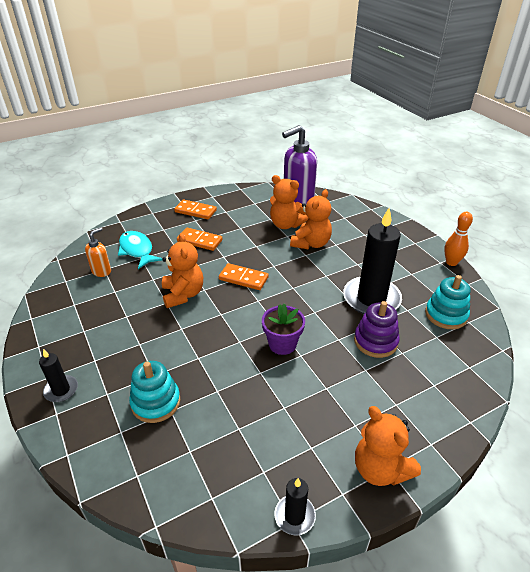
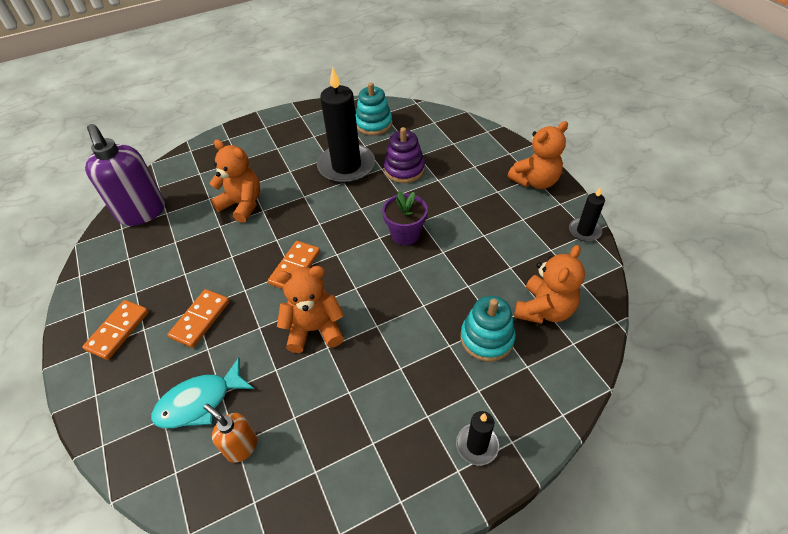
camera: 85 degrees left, 10 degrees up
orange teddy bear [270,175,309,229] -> orange teddy bear moved to [514,245,585,324]
orange bowling pin [444,212,473,266] -> none

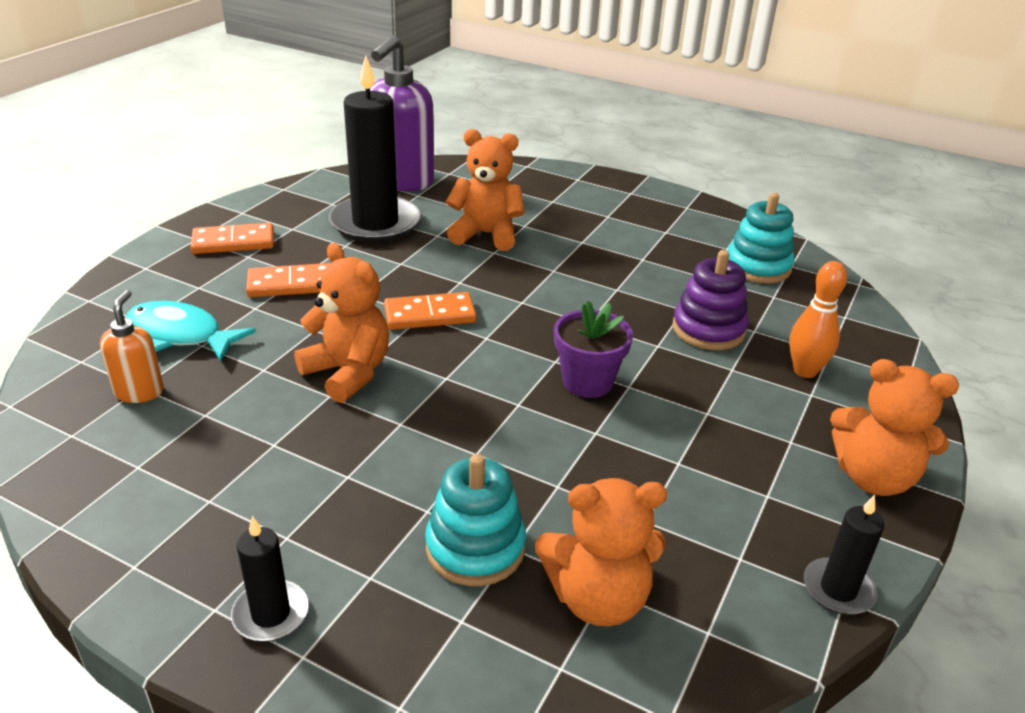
camera: 50 degrees right, 15 degrees down
orange teddy bear [210,139,260,223] -> orange teddy bear turned 75 degrees counterclockwise [445,129,524,251]
black candle [317,67,375,184] -> black candle moved to [329,55,421,243]
none -> orange bowling pin [789,261,847,378]

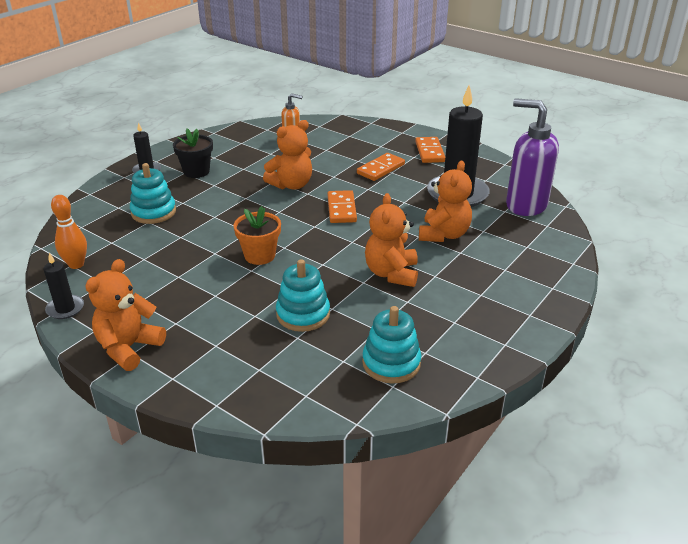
camera: 100 degrees right, 0 degrees up
turquoise fish [126,301,256,361] -> none
orange domino [246,263,331,297] -> orange domino turned 45 degrees clockwise [357,153,405,181]
orange teddy bear [535,478,667,626] -> orange teddy bear moved to [365,193,418,287]
purple flower pot [554,300,633,398] -> orange flower pot [233,206,281,265]
purple stacking toy [672,250,748,350] -> turquoise stacking toy [276,259,330,332]
orange bowling pin [789,261,847,378] -> orange bowling pin moved to [51,195,87,269]
none -> black flower pot [173,129,213,178]

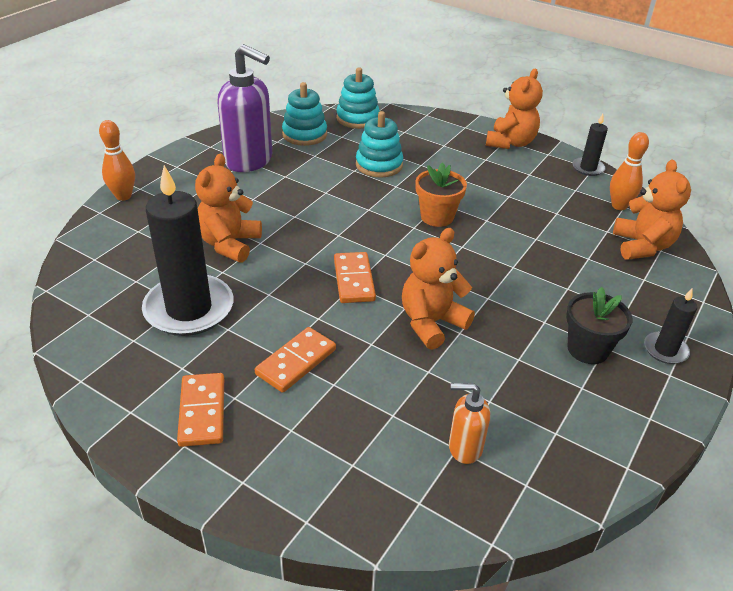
camera: 175 degrees right, 5 degrees up
turquoise stacking toy [130,163,176,224] -> turquoise stacking toy moved to [336,68,380,129]
orange teddy bear [365,193,418,287] -> orange teddy bear moved to [613,160,691,260]
purple soap dispenser [506,98,559,216] -> purple soap dispenser moved to [218,44,272,172]
none -> orange bowling pin [99,120,135,201]

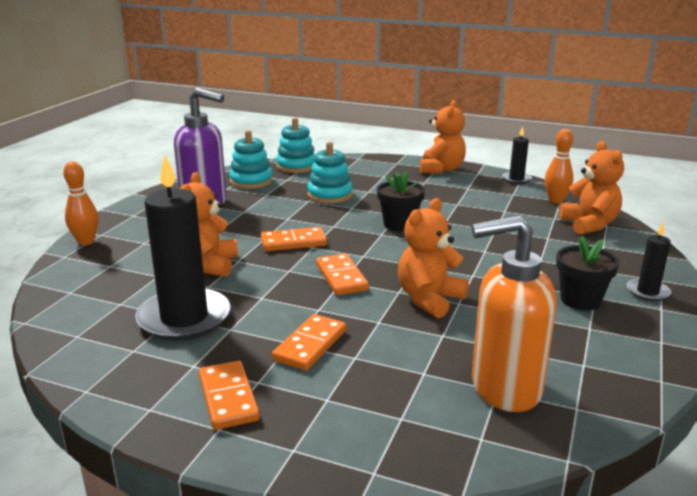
camera: 10 degrees left, 15 degrees down
orange flower pot [416,162,467,227] -> black flower pot [377,171,425,231]
orange soap dispenser [449,383,490,464] -> orange soap dispenser [471,215,557,412], size x1.96
none -> orange domino [261,227,327,251]

